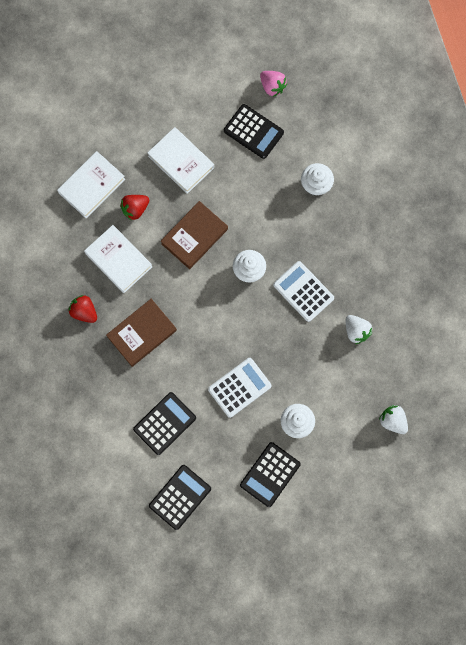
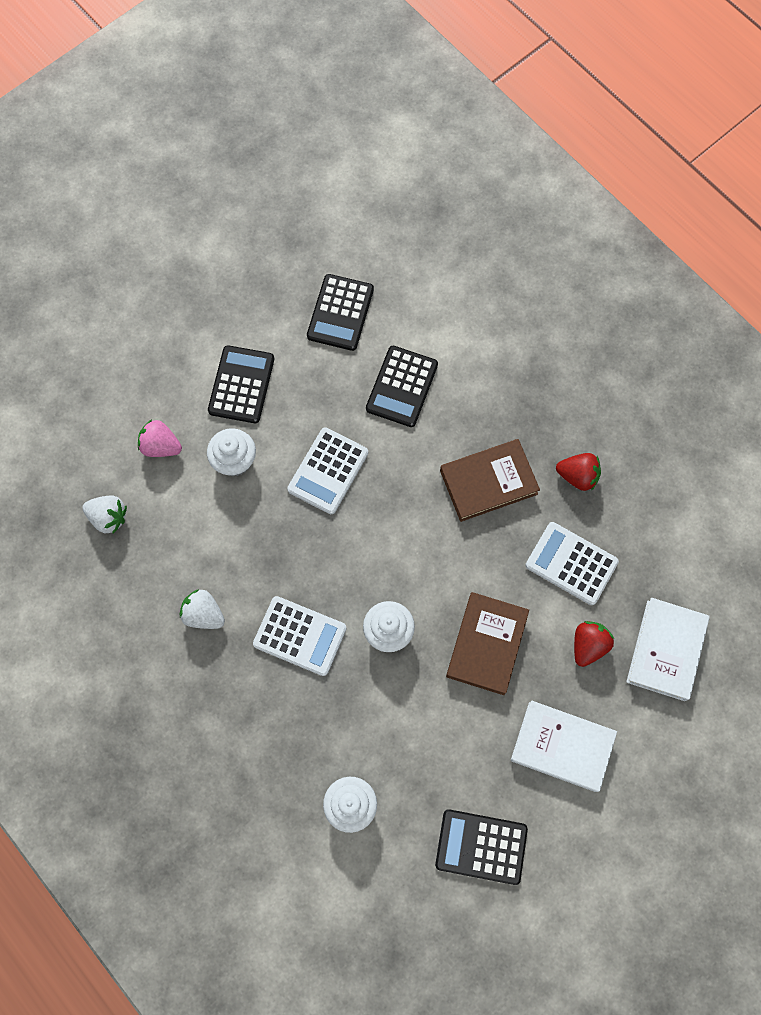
camera: 155 degrees right, 5 degrees down
white book [84,225,152,293] -> white calculator [525,522,619,605]
brown book [106,299,177,367] -> brown book turned 45 degrees clockwise [440,439,540,522]
pink strawberry [260,71,287,97] -> pink strawberry moved to [138,419,182,457]

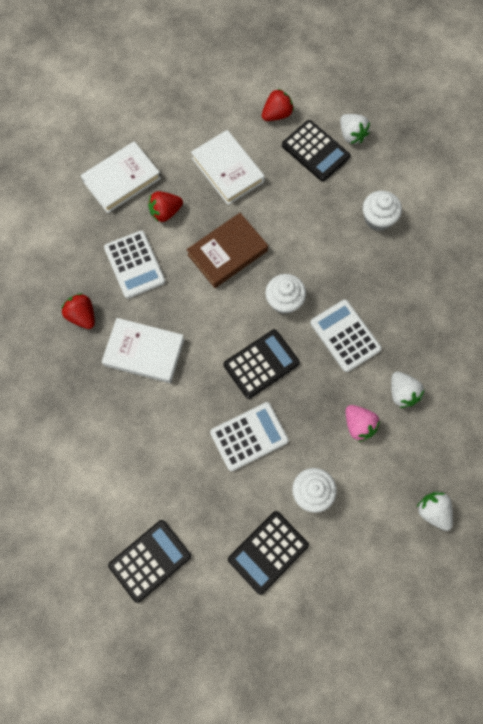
camera: 145 degrees left, 0 degrees up
pink strawberry [138,419,182,457] -> pink strawberry moved to [346,405,380,442]
black calculator [366,346,438,427] -> black calculator moved to [223,329,300,399]
brown book [440,439,540,522] -> white book [102,318,184,383]
none -> red strawberry [262,89,294,121]
none -> white strawberry [340,114,370,144]

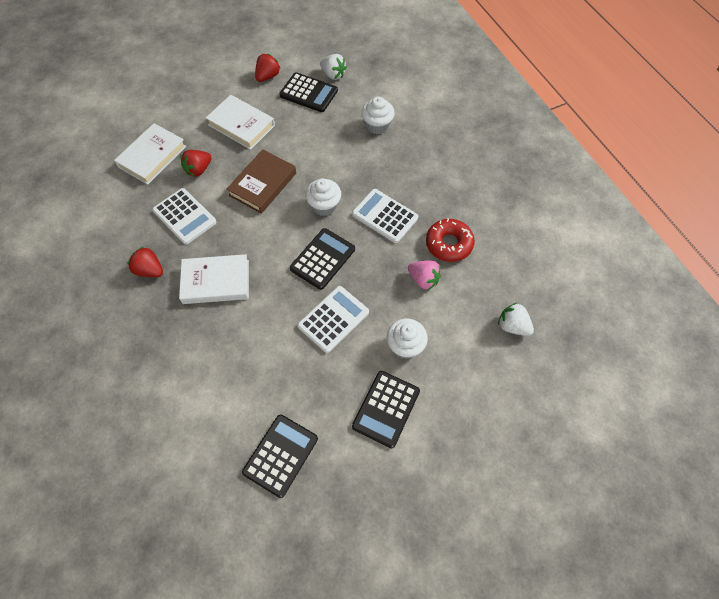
camera: 20 degrees left, 10 degrees down
white strawberry [391,371,424,408] -> red donut [426,218,475,262]

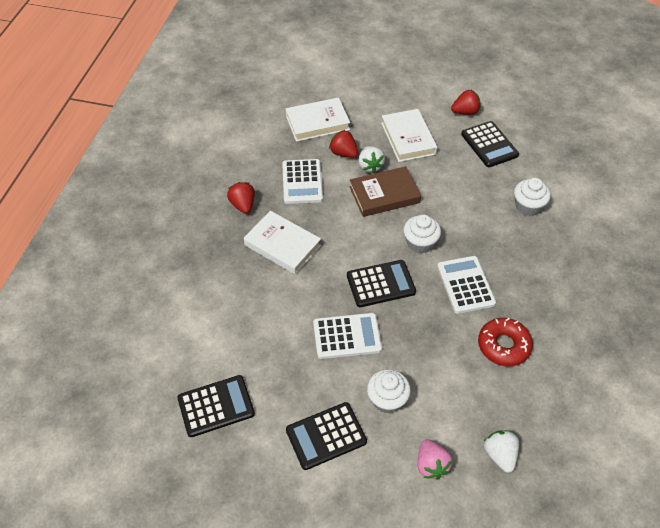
camera: 40 degrees right, 10 degrees down
red strawberry [181,150,212,177] -> red strawberry turned 45 degrees clockwise [329,130,359,158]
white strawberry [320,54,347,80] -> white strawberry moved to [359,146,385,174]
pink strawberry [408,260,441,290] -> pink strawberry moved to [417,439,453,480]

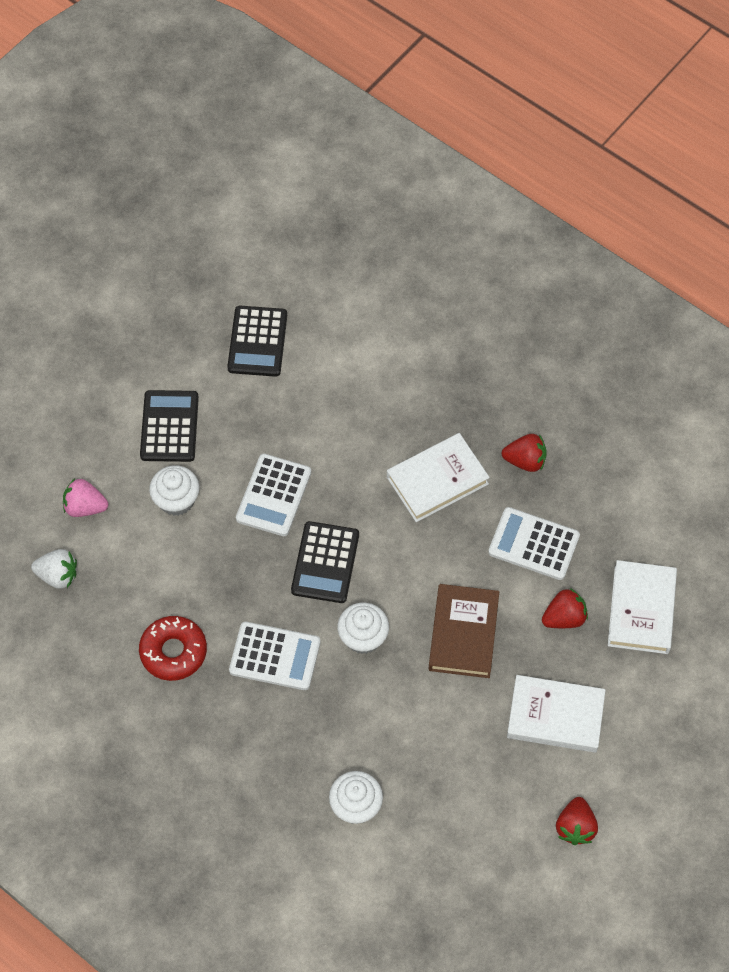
camera: 115 degrees right, 10 degrees up
white strawberry [359,146,385,174] -> none
black calculator [461,121,519,167] -> none

